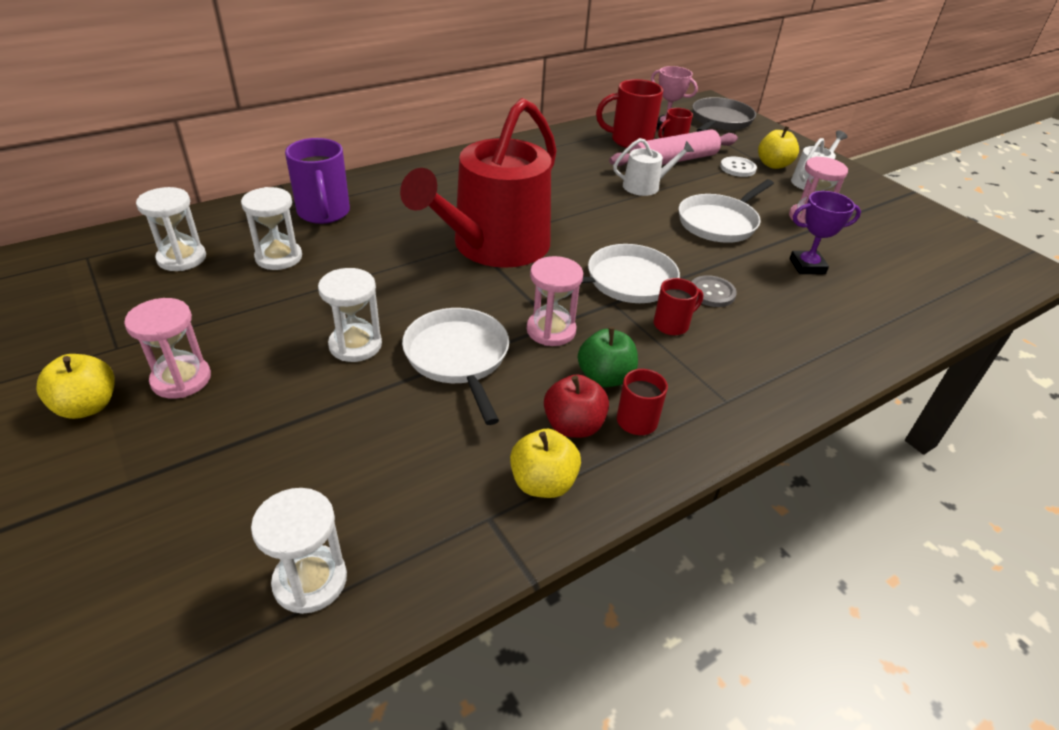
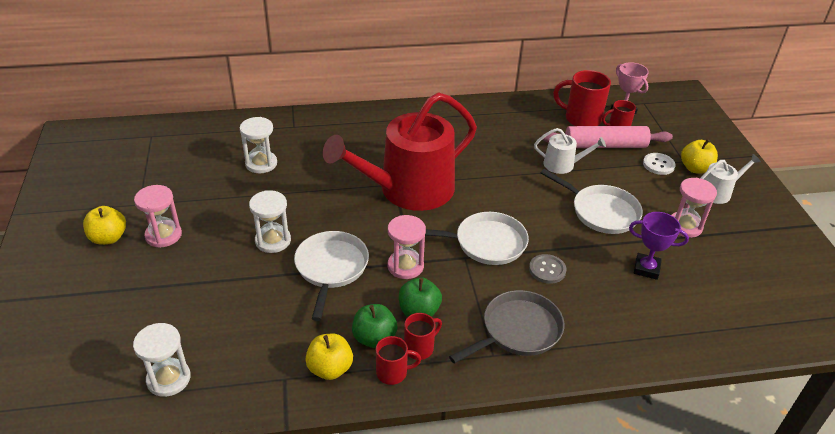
camera: 25 degrees right, 0 degrees up
white hourglass [136,187,206,271] -> none
purple mug [285,138,350,224] -> none
red apple [544,374,609,438] -> green apple [352,304,397,348]
red mug [654,278,703,335] -> red mug moved to [376,336,421,385]
white pan [679,179,774,243] -> white pan turned 120 degrees counterclockwise [541,169,643,234]
grey pan [692,97,756,132] -> grey pan moved to [449,290,564,364]

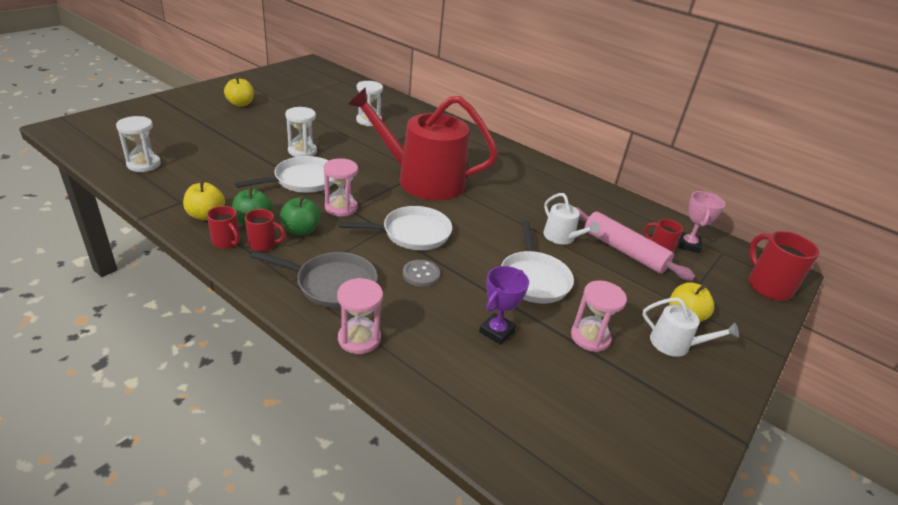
camera: 45 degrees right, 5 degrees down
pink hourglass [134,185,182,248] -> pink hourglass moved to [337,278,383,354]
white pan [425,212,529,265] -> white pan turned 60 degrees counterclockwise [338,206,452,250]
red mug [553,70,611,126] -> red mug moved to [748,231,819,301]
purple trophy [629,212,689,280] -> purple trophy turned 60 degrees clockwise [479,266,529,345]
white button [643,153,676,175] -> none

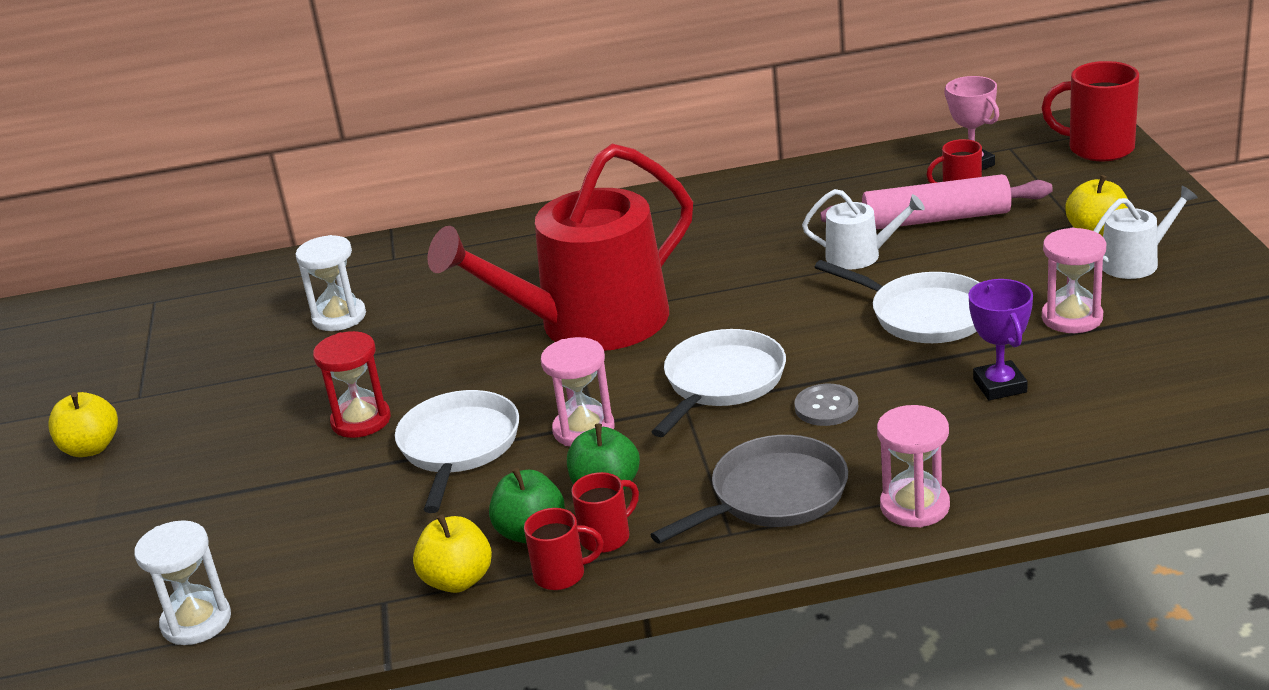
camera: 40 degrees left, 5 degrees down
white hourglass [285,107,317,157] -> red hourglass [313,331,391,438]

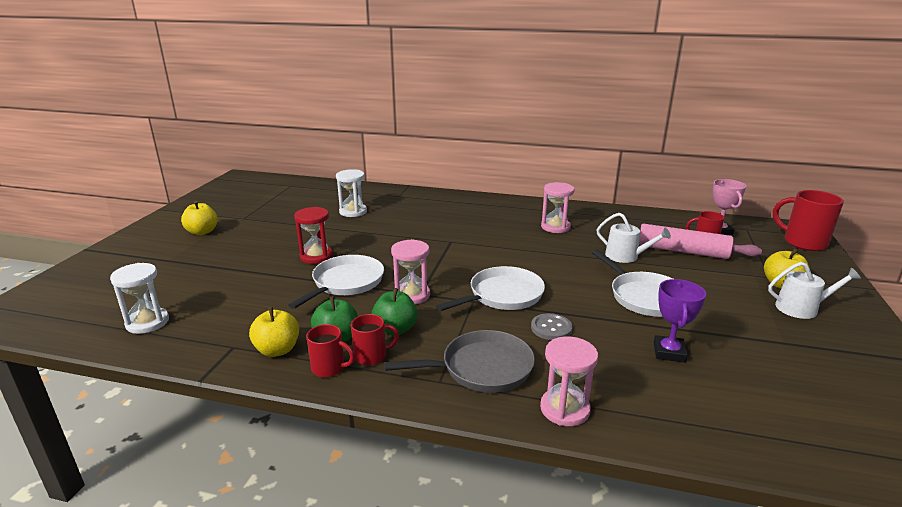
camera: 20 degrees right, 5 degrees down
red watering can [427,144,693,351] -> none
pink hourglass [1042,228,1106,333] -> pink hourglass moved to [541,182,575,233]

